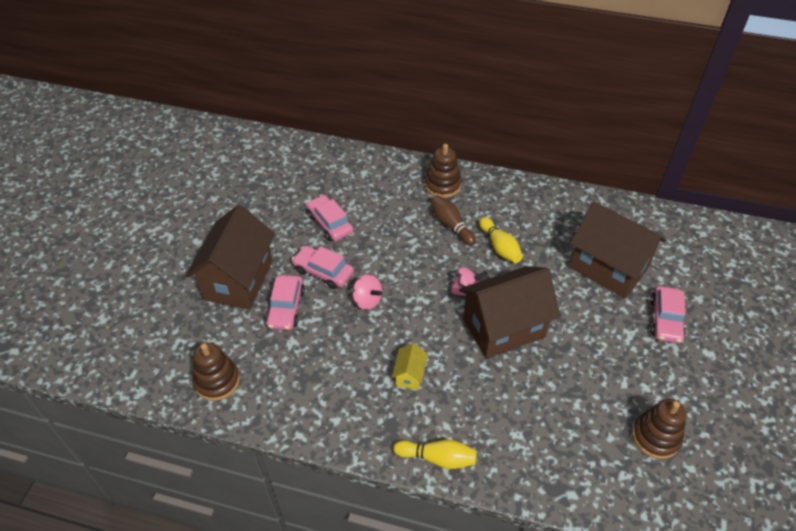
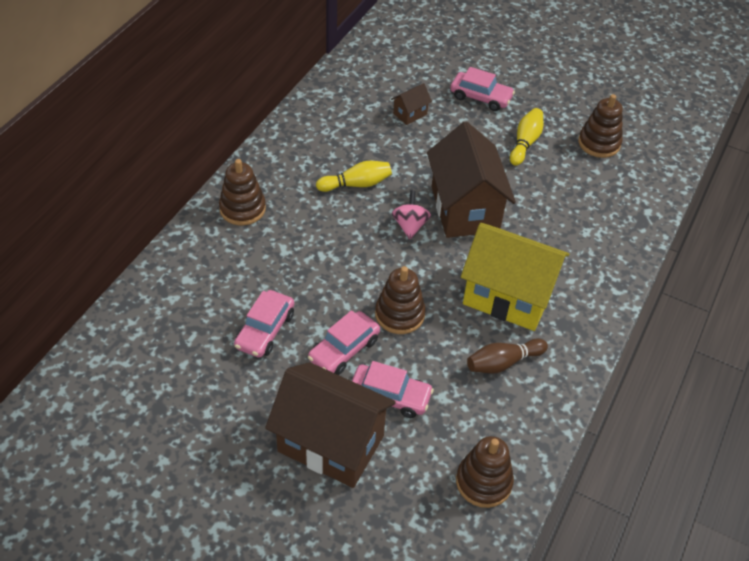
camera: 80 degrees left, 0 degrees up
pink car [306,195,353,241] -> pink car turned 45 degrees counterclockwise [234,290,294,358]
pink spinning top [352,274,382,310] -> brown stacking toy [375,266,426,334]
yellow house [392,343,428,390] -> yellow house [461,223,569,331], size x2.37
yellow bowling pin [393,440,477,469] -> yellow bowling pin moved to [510,108,543,166]
brown bowling pin [430,195,476,246] -> brown bowling pin moved to [467,338,548,374]
brown house [570,202,666,298] -> brown house [391,83,432,125], size x0.42

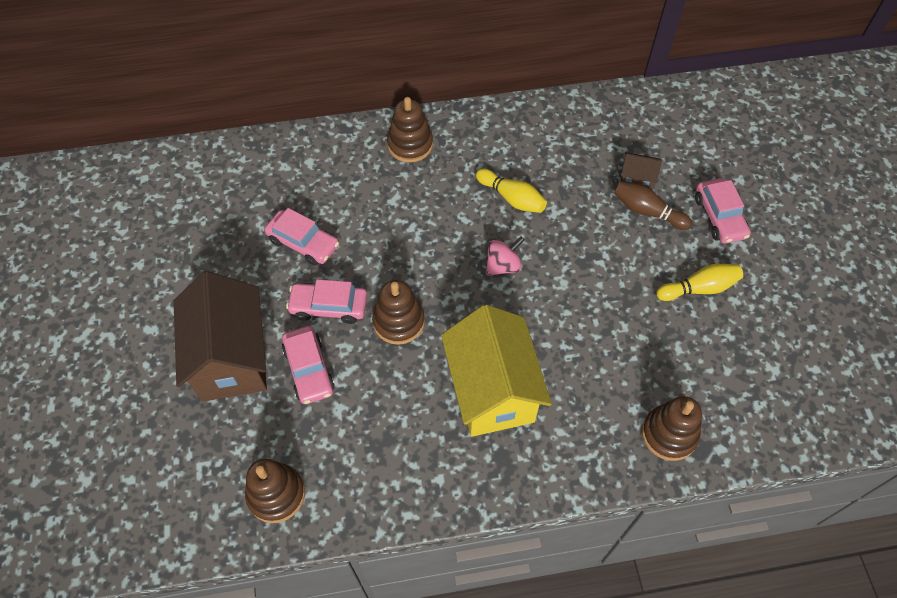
camera: 55 degrees right, 10 degrees up
pink car [234,290,294,358] -> pink car turned 135 degrees counterclockwise [265,208,339,266]
brown house [427,122,516,238] -> none
brown bowling pin [467,338,548,374] -> brown bowling pin moved to [614,181,692,230]
brown stacking toy [578,94,623,158] -> brown stacking toy moved to [642,396,702,461]

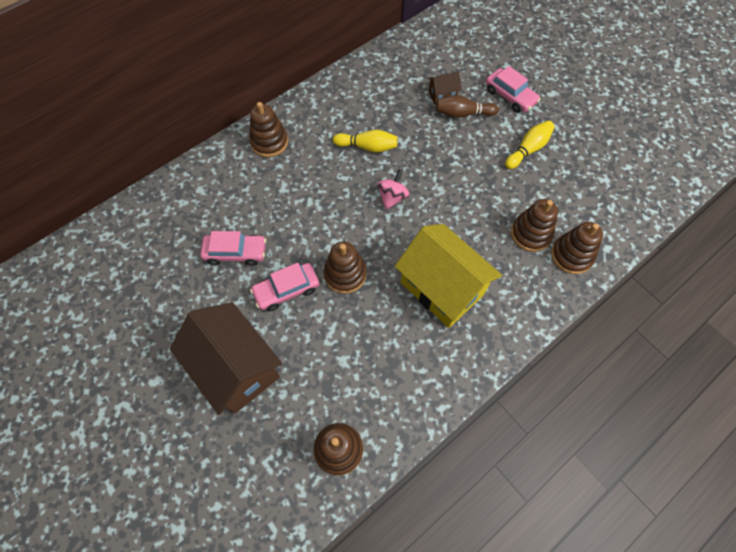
camera: 30 degrees left, 5 degrees up
pink car [282,326,335,404] -> none
none -> brown stacking toy [511,199,558,252]

